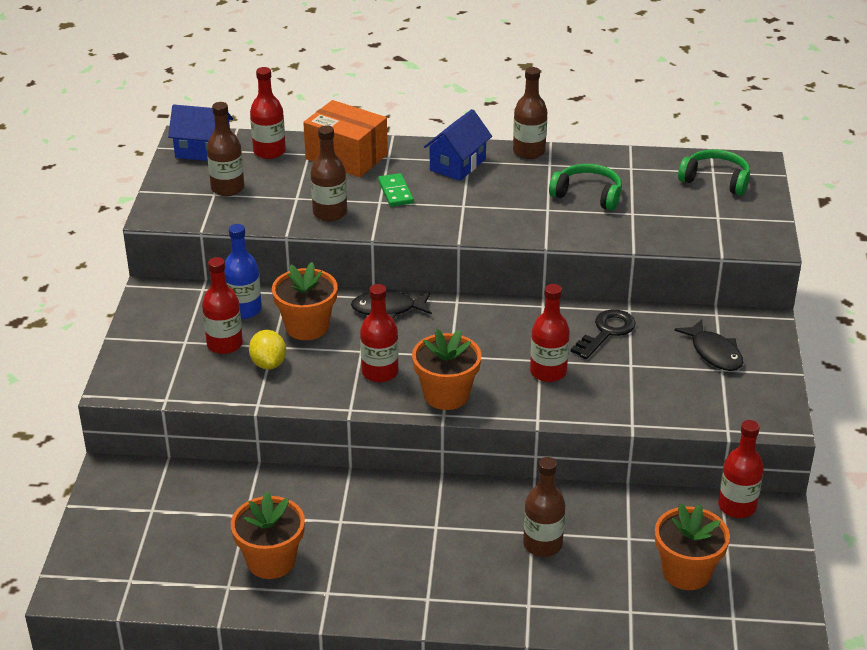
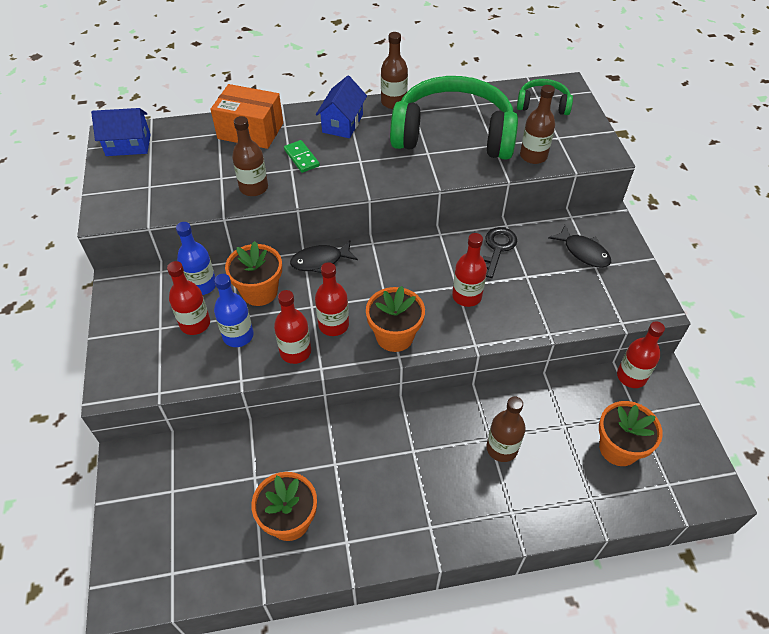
camera: 15 degrees left, 15 degrees up
brown bottle [207,102,244,196] -> brown bottle moved to [520,85,555,164]
yellow lemon [249,330,286,370] -> blue bottle [214,274,254,347]
red bottle [250,67,286,159] -> red bottle moved to [274,290,311,364]
green headphones [549,164,622,211] -> green headphones [390,76,518,160], size x2.17

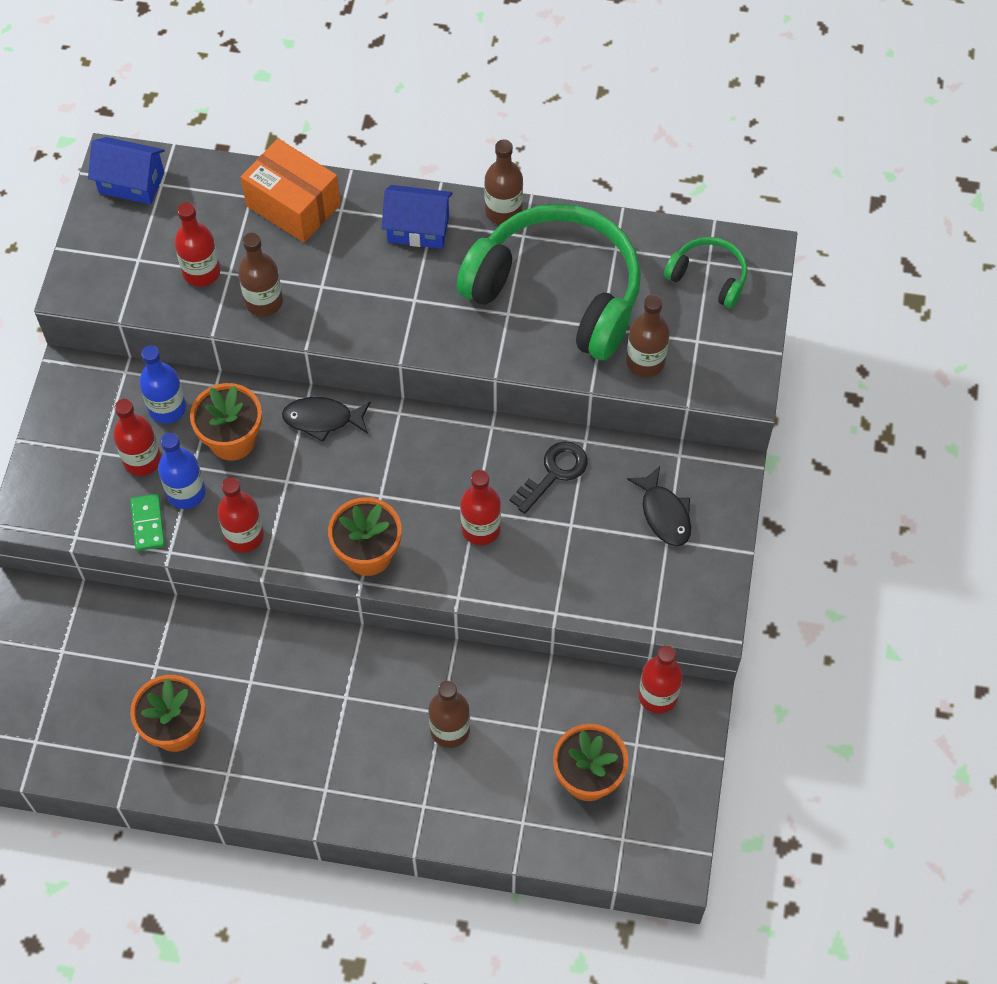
camera: 20 degrees right, 10 degrees up
green domino [284,140,320,173] -> green domino moved to [130,494,165,551]
red bottle [315,262,349,336] -> red bottle moved to [174,202,220,287]
blue house [316,76,367,138] -> blue house turned 60 degrees clockwise [382,185,453,249]

